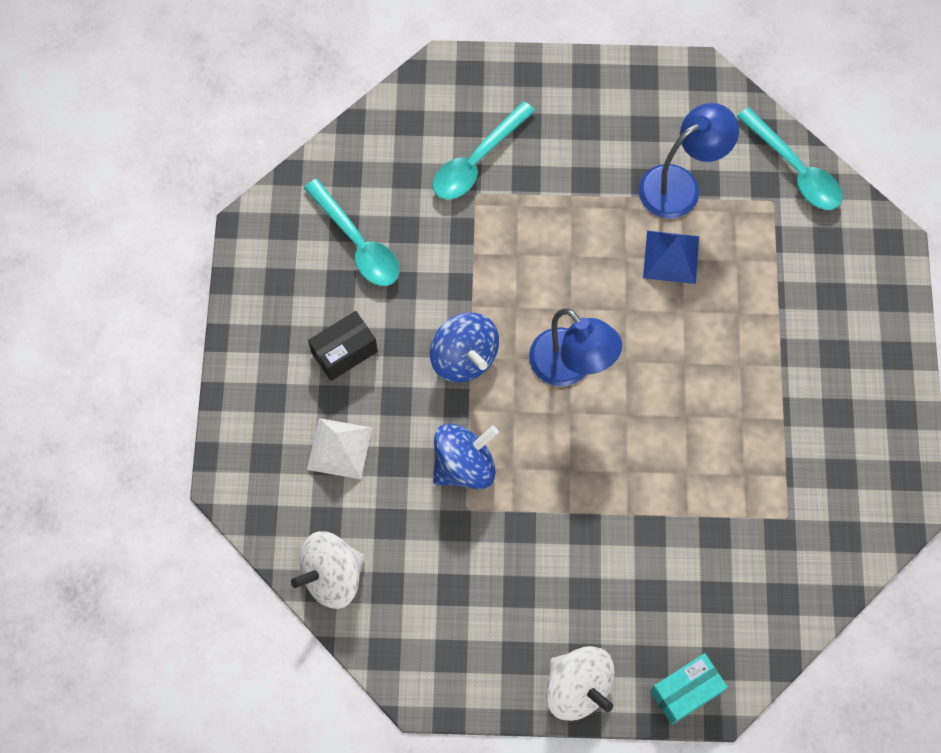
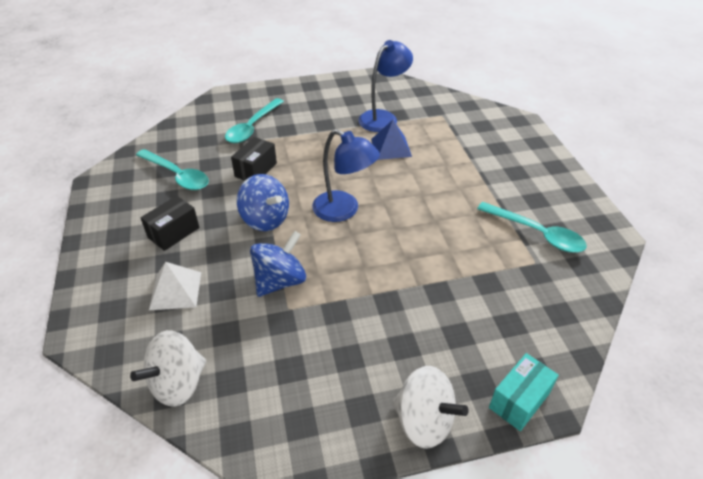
camera: 15 degrees left, 25 degrees down
turquoise spoon [737,107,843,210] -> turquoise spoon moved to [477,202,587,253]
none -> black box [231,137,277,181]

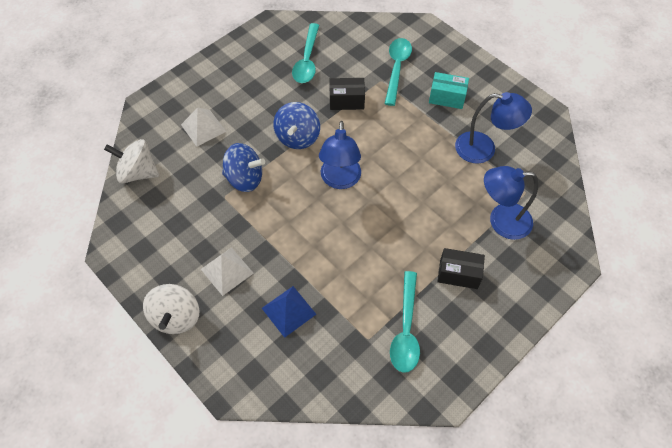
camera: 60 degrees right, 15 degrees up
black box [140,196,200,251] -> black box moved to [438,248,485,289]
turquoise spoon [225,98,284,143] -> turquoise spoon turned 105 degrees clockwise [385,38,412,106]
blue pyramid [371,120,412,160] -> blue pyramid moved to [262,286,316,338]
turquoise box [489,353,559,431] -> turquoise box moved to [429,72,469,109]
none -> white pyramid [201,247,254,296]
none -> blue lamp [484,166,538,240]

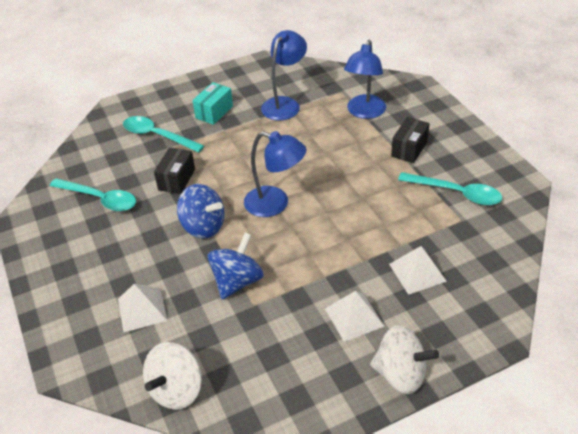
camera: 70 degrees left, 15 degrees down
blue pyramid [262,286,316,338] -> white pyramid [389,246,447,295]

